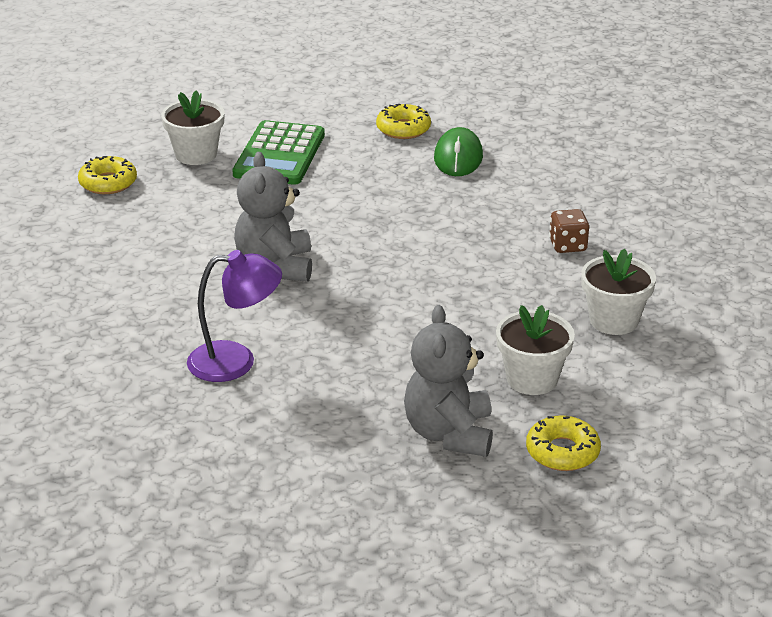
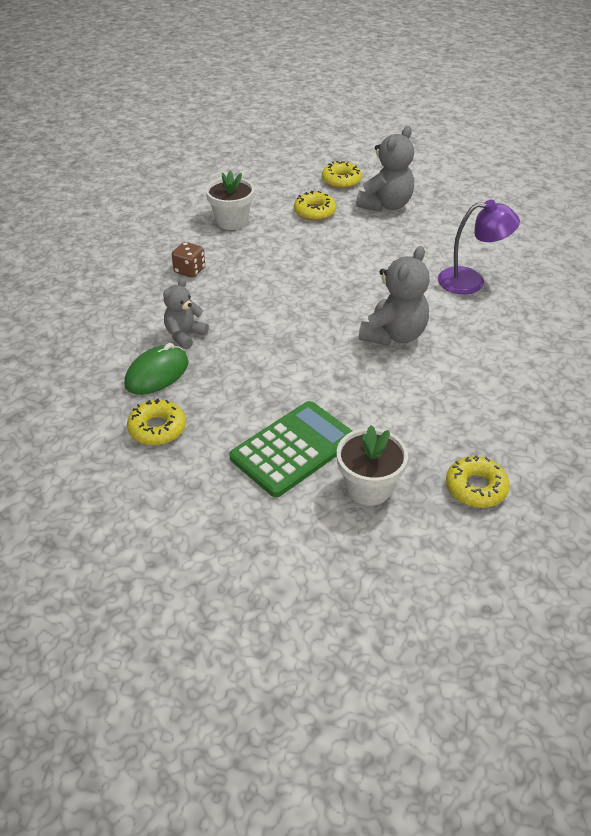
camera: 145 degrees left, 10 degrees up
purple lamp [187,250,282,382] -> purple lamp turned 150 degrees clockwise [438,200,520,294]
white flower pot [496,305,575,395] -> yellow donut [294,191,336,221]
none -> grey teddy bear [163,278,209,349]

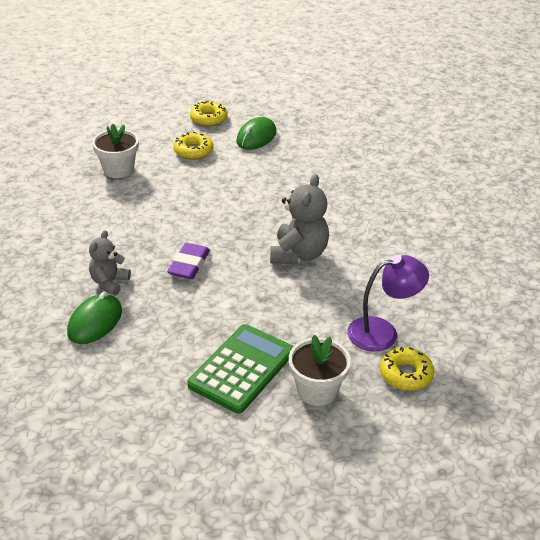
camera: 15 degrees left, 5 degrees down
yellow donut [127,398,186,445] -> none
brown dice [172,242,205,278] -> none
grey teddy bear [356,126,414,212] -> green mouse [236,117,276,150]
purple lamp [438,200,520,294] -> purple lamp moved to [347,255,429,352]
none -> purple eraser [167,243,210,279]

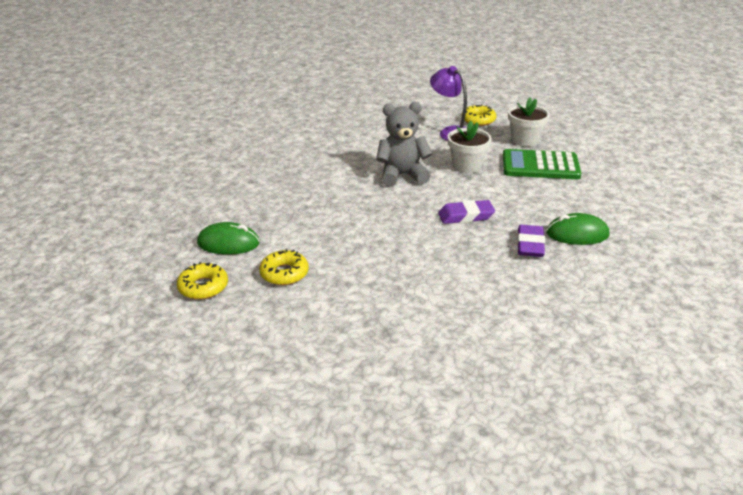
camera: 115 degrees left, 5 degrees down
grey teddy bear [89,230,131,296] -> purple eraser [517,225,545,257]
white flower pot [92,124,139,178] -> white flower pot moved to [448,121,492,173]

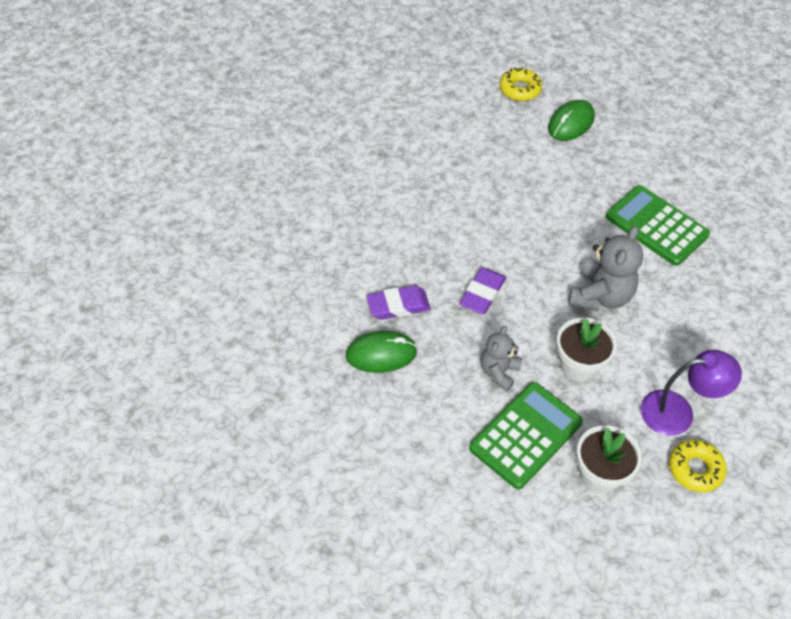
camera: 125 degrees right, 20 degrees up
yellow donut [259,249,309,285] -> none
purple eraser [517,225,545,257] -> purple eraser turned 60 degrees counterclockwise [366,286,431,320]
green mouse [546,213,609,245] -> green mouse turned 45 degrees clockwise [346,331,417,373]
none -> grey teddy bear [481,326,522,391]
none -> green calculator [606,185,710,266]

